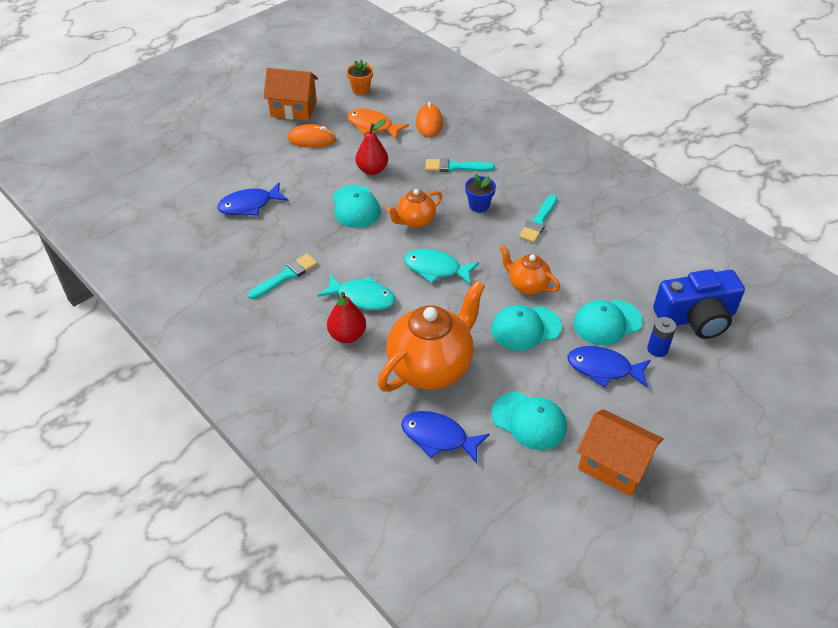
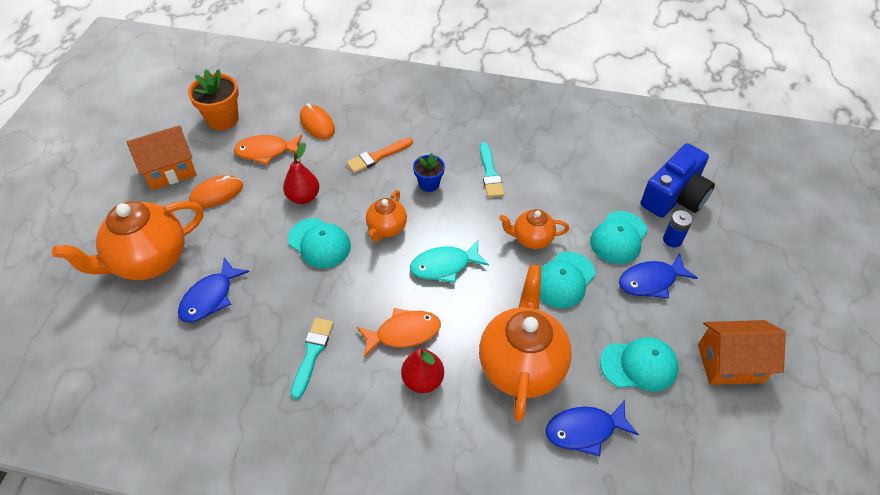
camera: 35 degrees left, 5 degrees up
turquoise fish [318,274,395,310] -> orange fish [357,308,441,357]
orange flower pot [347,59,373,95] -> orange flower pot [188,69,239,130], size x1.62
turquoise brush [425,158,495,172] -> orange brush [346,138,413,173]
none -> orange teapot [52,201,203,280]

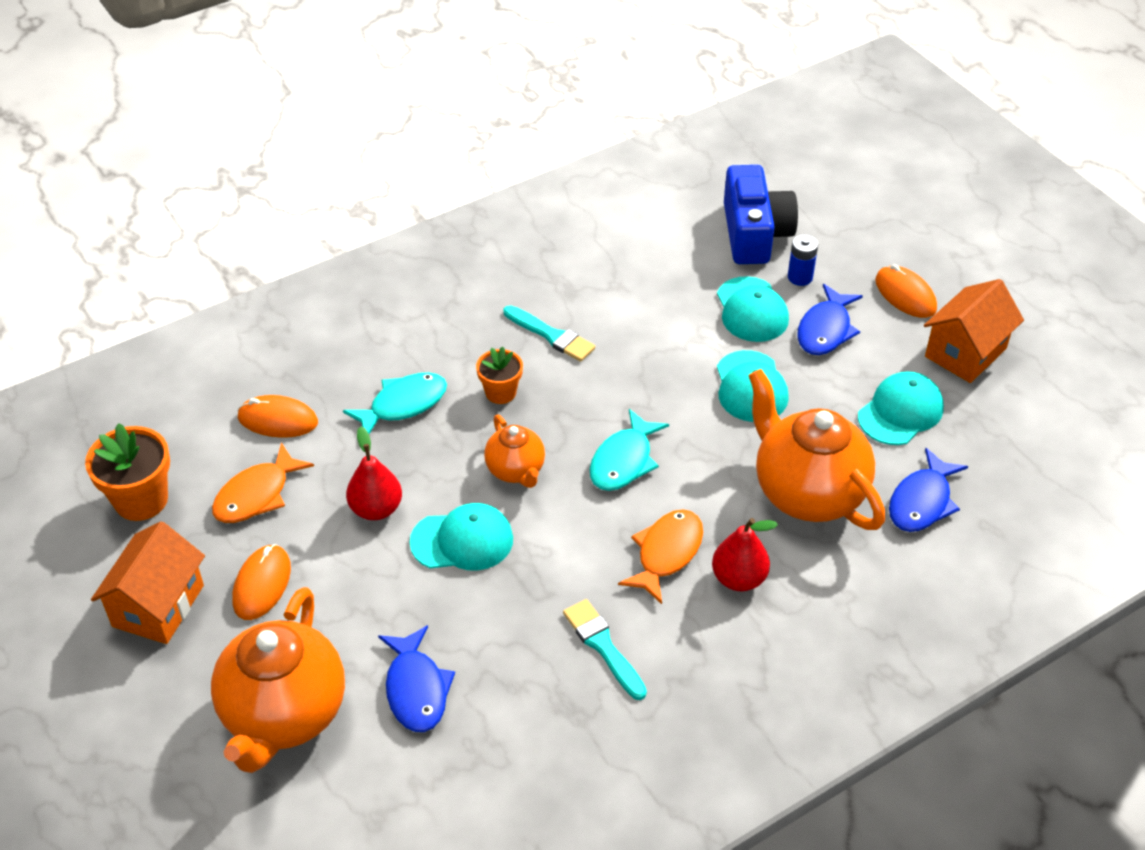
camera: 45 degrees left, 5 degrees down
orange brush [346,138,413,173] -> turquoise fish [343,373,447,434]
blue flower pot [413,153,445,192] -> orange flower pot [476,347,523,404]
orange teapot [499,209,569,249] -> none
none -> orange mouse [875,264,937,318]

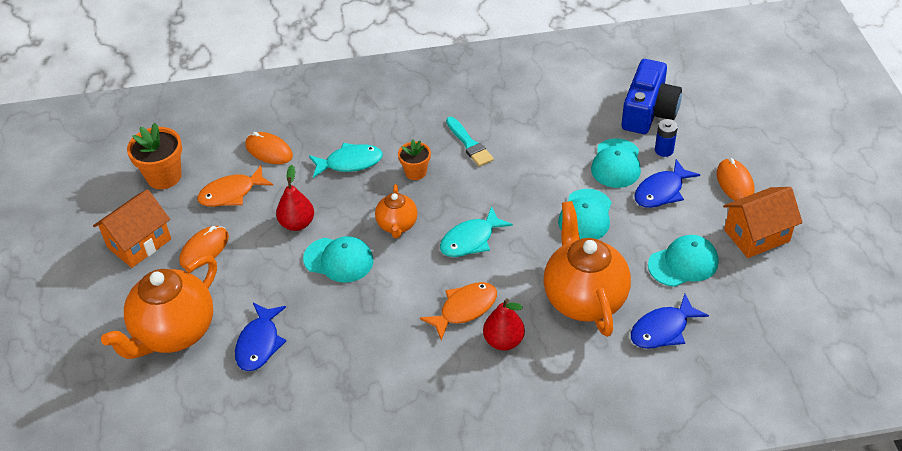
camera: 25 degrees right, 0 degrees up
turquoise brush [563,599,647,700] -> none

